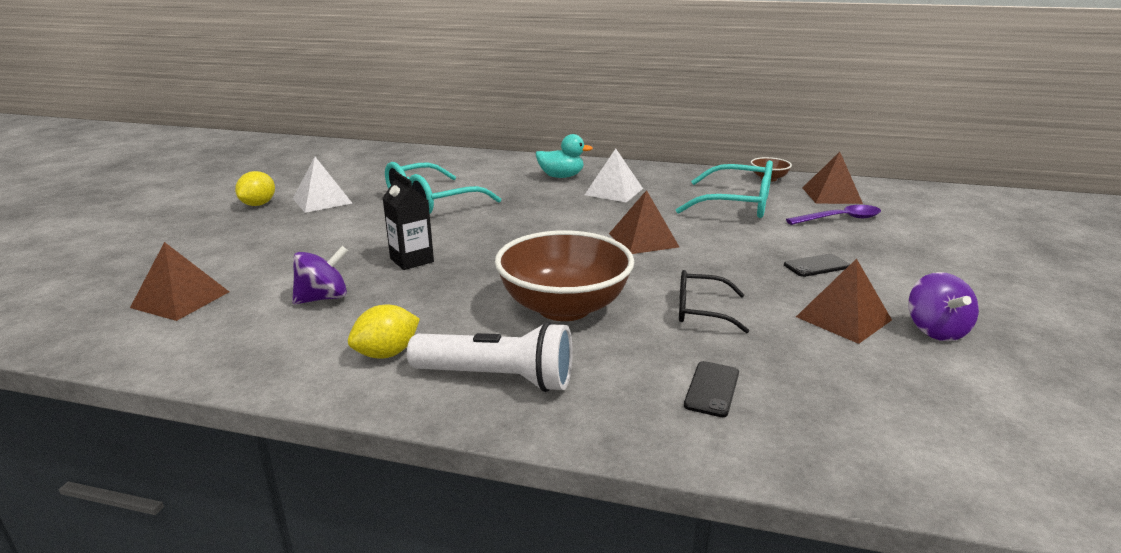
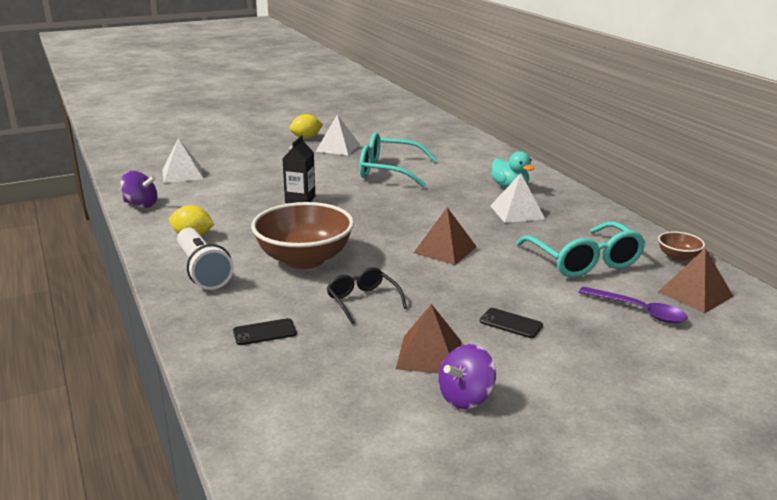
camera: 50 degrees right, 0 degrees up
brown pyramid [130,242,229,321] -> white pyramid [162,138,204,183]
purple spinning top [292,246,348,305] -> purple spinning top moved to [120,171,157,208]

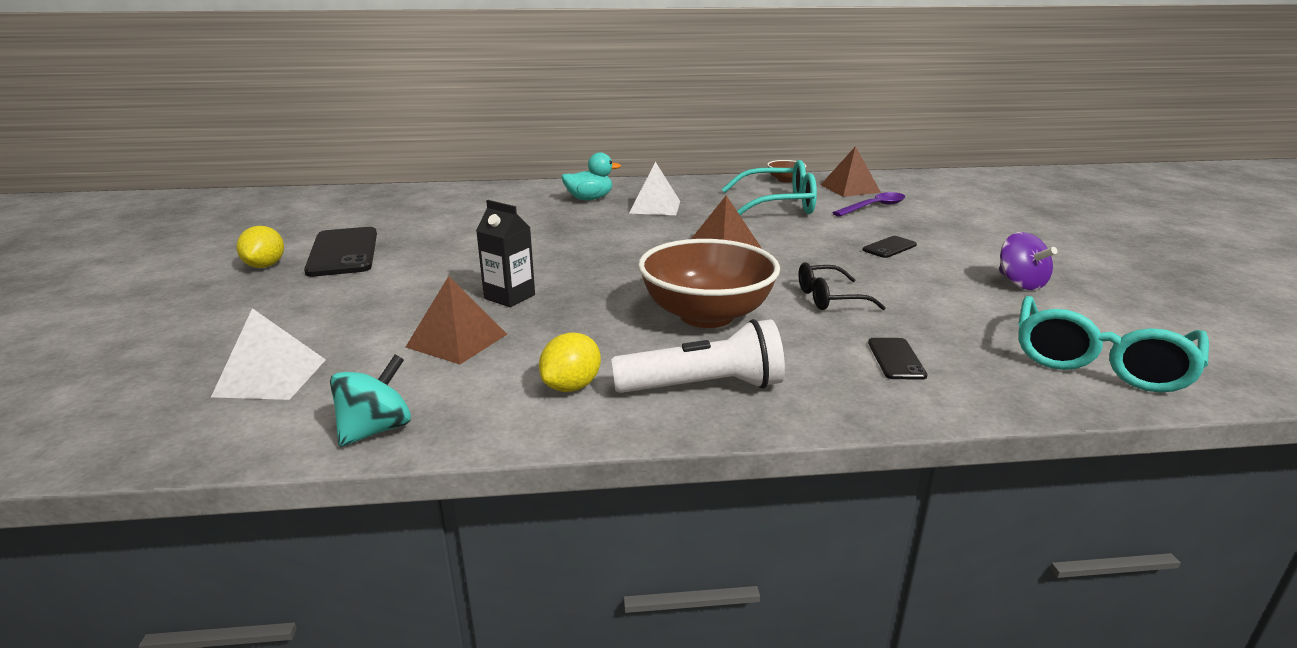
camera: 70 degrees left, 0 degrees up
purple spinning top [120,171,157,208] -> turquoise spinning top [330,355,411,447]
white pyramid [315,115,360,155] -> black phone [304,227,377,277]
turquoise glasses [359,133,437,188] -> turquoise glasses moved to [1018,296,1209,393]
brown pyramid [396,304,462,374] -> brown pyramid moved to [406,276,507,364]

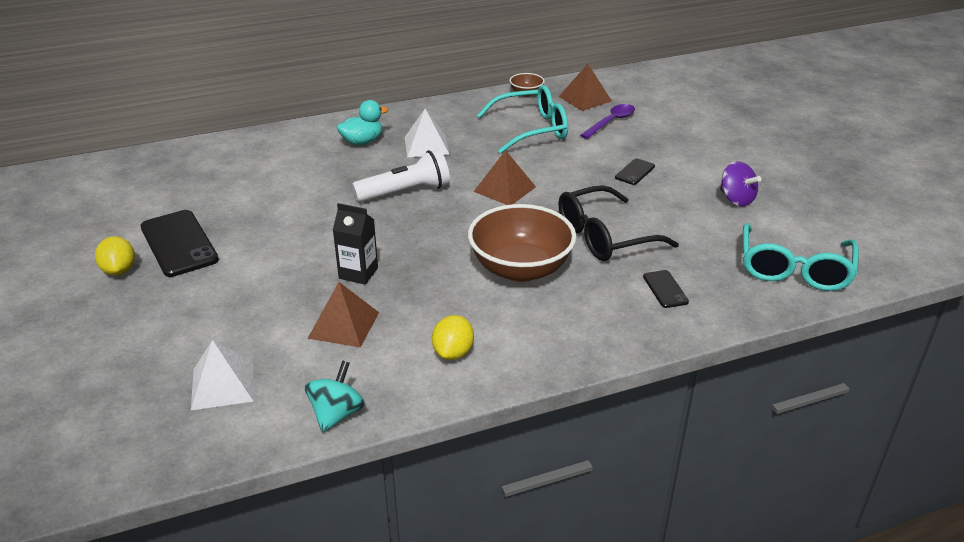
camera: 15 degrees left, 10 degrees up
white flashlight [611,319,785,393] -> white flashlight moved to [352,149,450,202]
black glasses [798,262,886,310] -> black glasses [559,185,679,261], size x1.72

